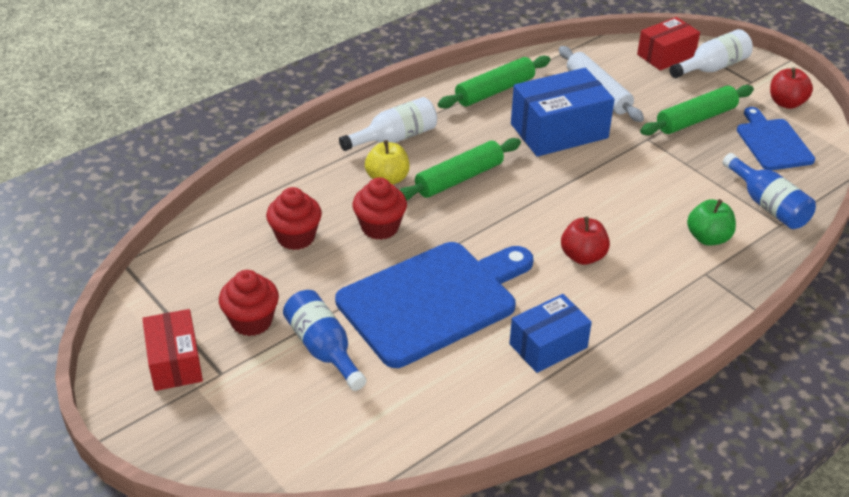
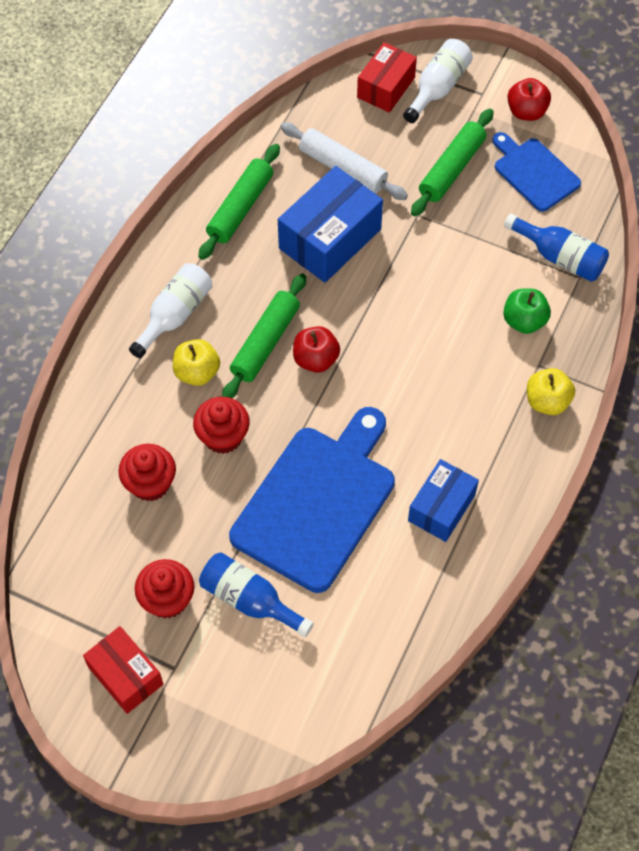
camera: 25 degrees left, 20 degrees up
red apple [561,216,610,265] -> red apple moved to [293,326,340,373]
none -> yellow apple [527,368,575,415]

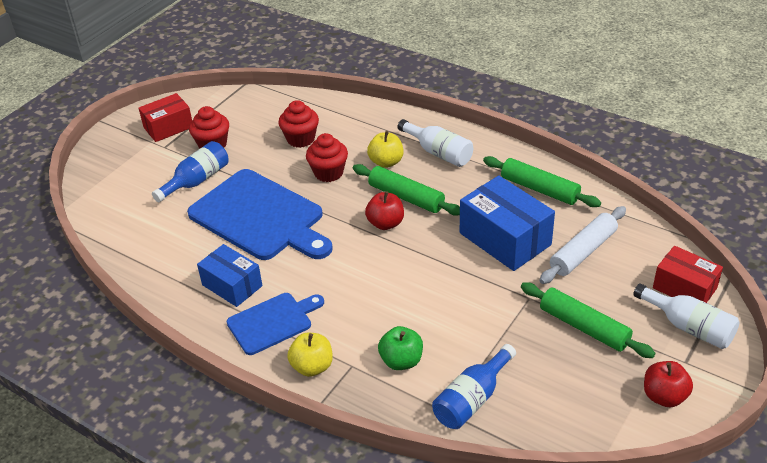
camera: 100 degrees right, 20 degrees down
blue cutting board [492,132,581,212] -> blue cutting board moved to [227,293,324,355]

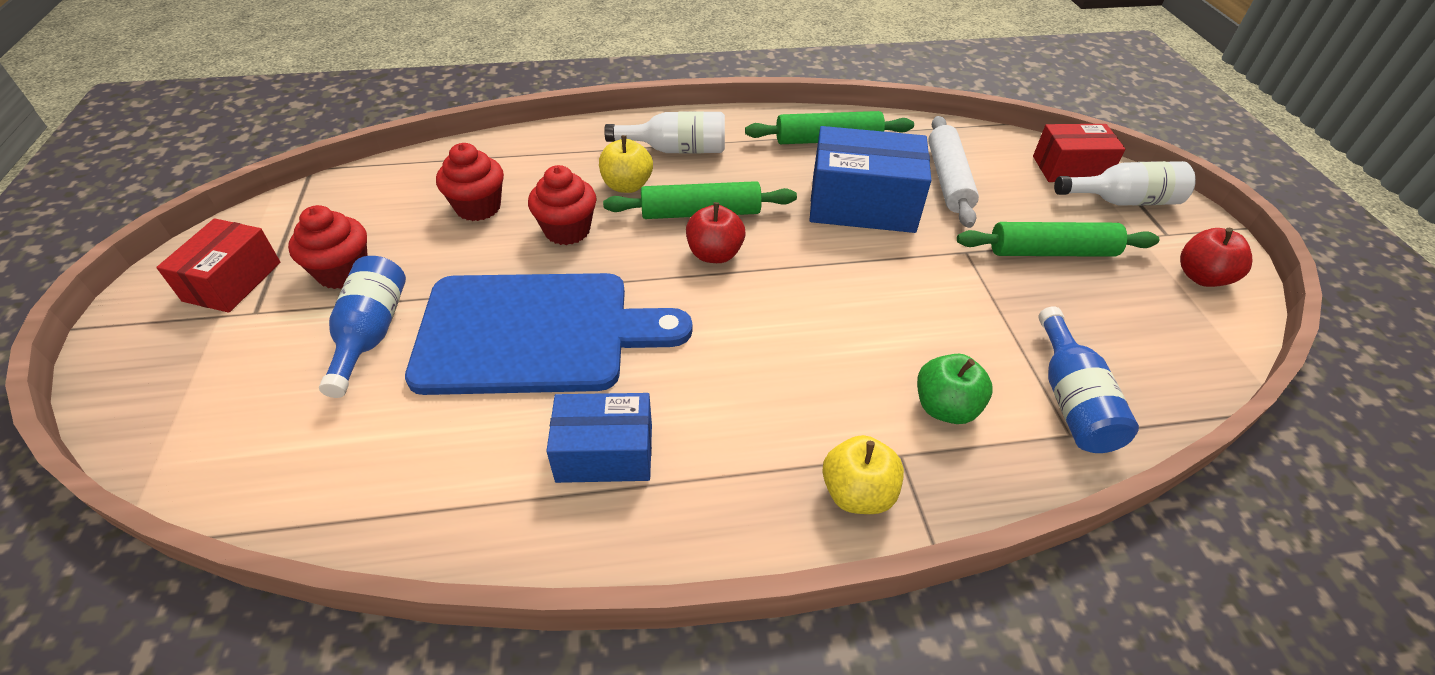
camera: 45 degrees left, 5 degrees up
blue cutting board [227,293,324,355] -> none

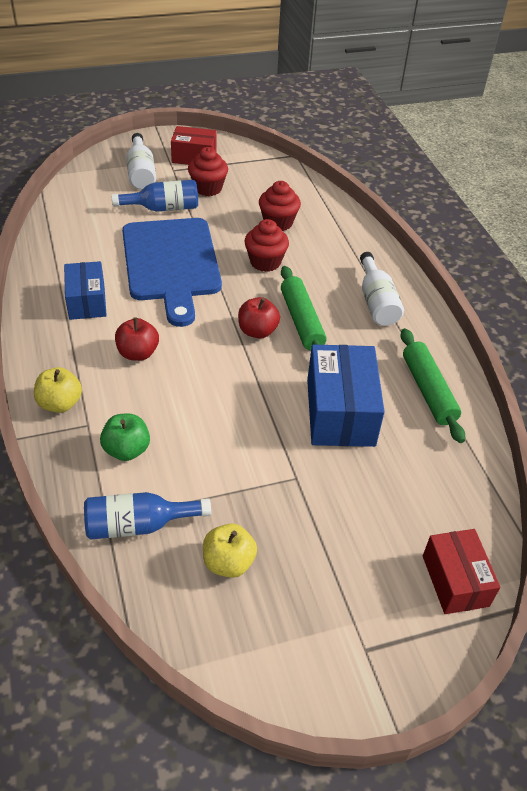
camera: 80 degrees right, 0 degrees up
yellow apple [599,135,653,193] -> yellow apple moved to [203,523,257,578]
white rolling pin [928,116,979,228] -> none
green rolling pin [957,222,1159,257] -> none
white bottle [1054,161,1196,206] -> white bottle moved to [126,133,156,190]
red apple [1180,228,1253,287] -> red apple moved to [115,317,159,361]

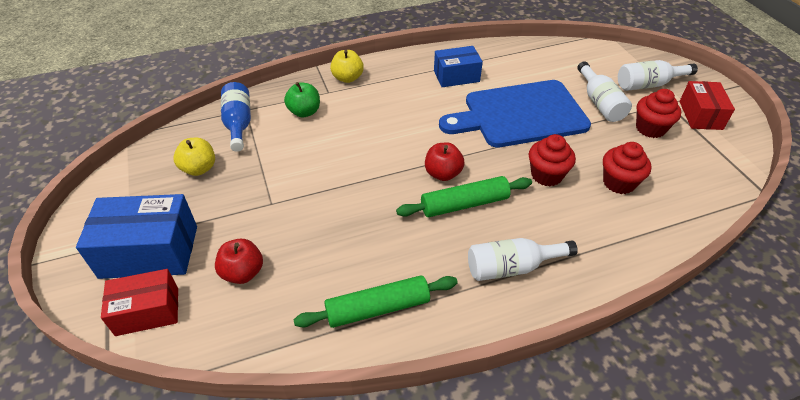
camera: 90 degrees right, 0 degrees up
blue bottle [111,180,198,212] -> white bottle [577,61,632,122]
red apple [115,317,159,361] -> red apple moved to [215,239,263,284]
blue box [307,344,385,447] -> blue box moved to [76,194,197,279]

